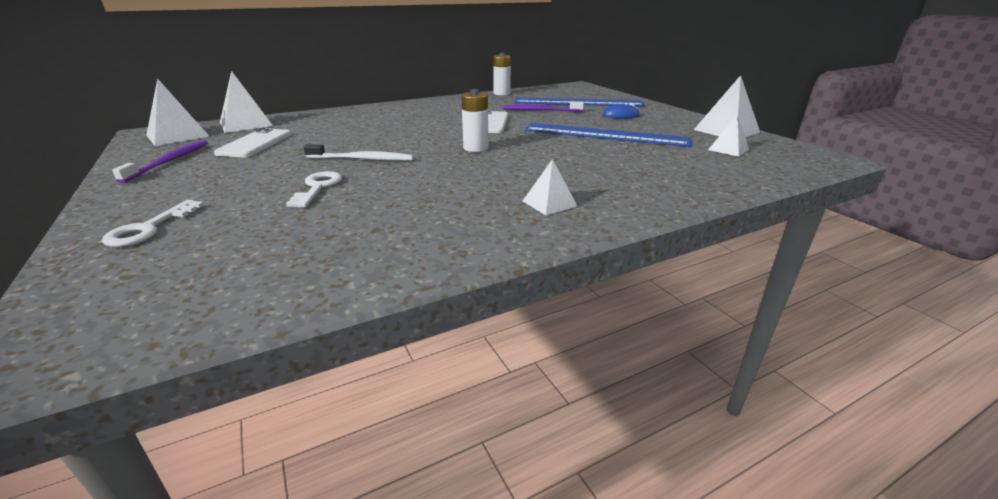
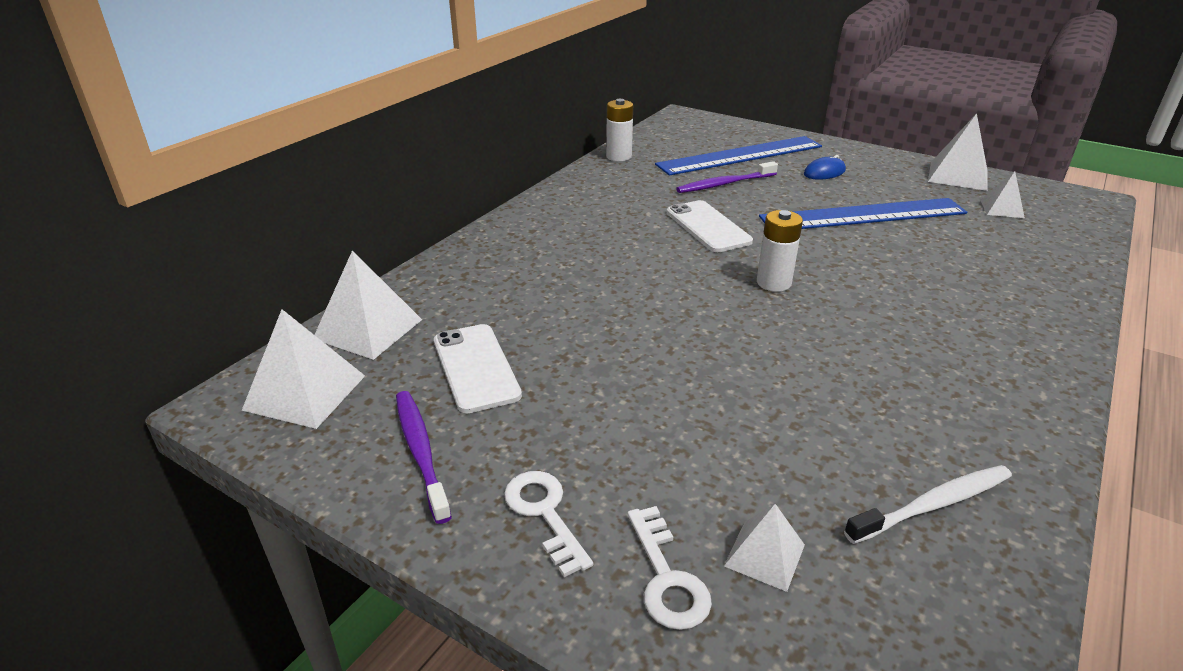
camera: 30 degrees left, 5 degrees up
white key [286,171,342,208] -> white key moved to [504,471,593,577]
white toothbrush [304,144,414,161] -> white toothbrush moved to [844,465,1012,544]
white pyramid [523,159,577,215] -> white pyramid moved to [724,504,805,592]

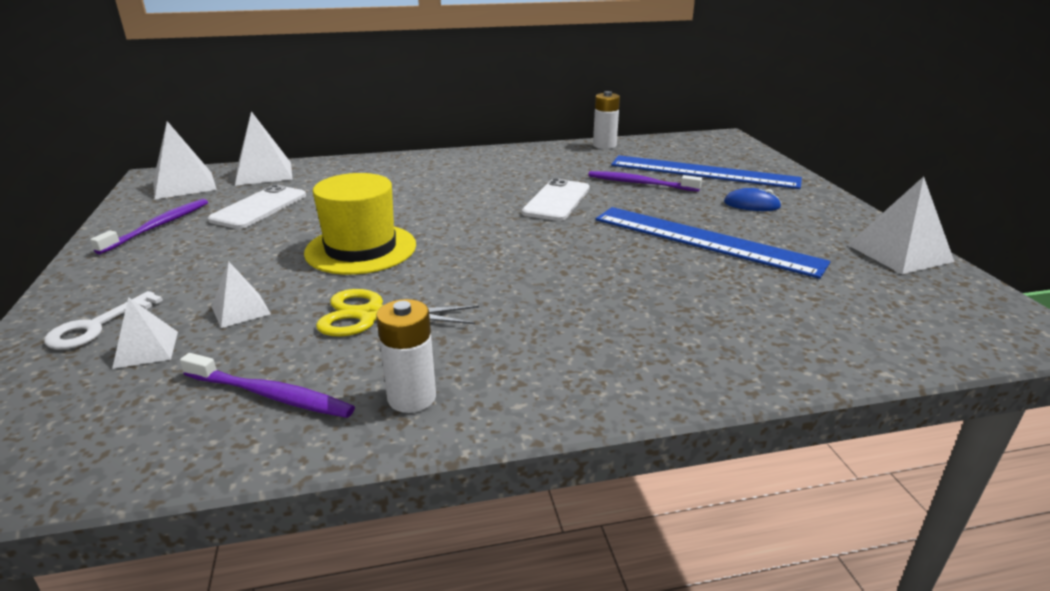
camera: 45 degrees right, 5 degrees down
white key [504,471,593,577] -> none
white battery [757,210,803,292] -> white battery moved to [376,299,436,413]
white toothbrush [844,465,1012,544] -> purple toothbrush [180,353,355,418]
white pyramid [980,171,1025,218] -> white pyramid moved to [212,261,271,328]
none -> yellow hat [304,173,416,275]
none -> yellow scissors [316,289,479,336]

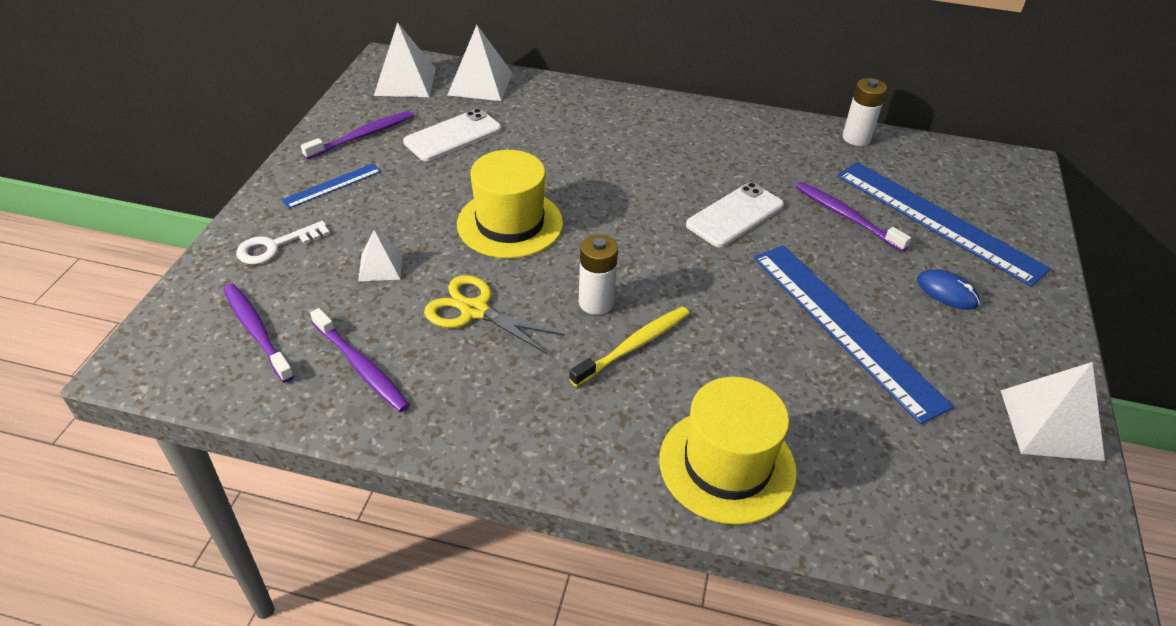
camera: 25 degrees right, 15 degrees up
white pyramid [112,297,178,369] -> none
white battery [376,299,436,413] -> white battery moved to [579,235,618,315]
none -> purple toothbrush [223,284,294,383]
none -> blue ruler [281,163,382,209]
none -> yellow toothbrush [569,307,689,387]
none -> yellow hat [659,377,797,525]

